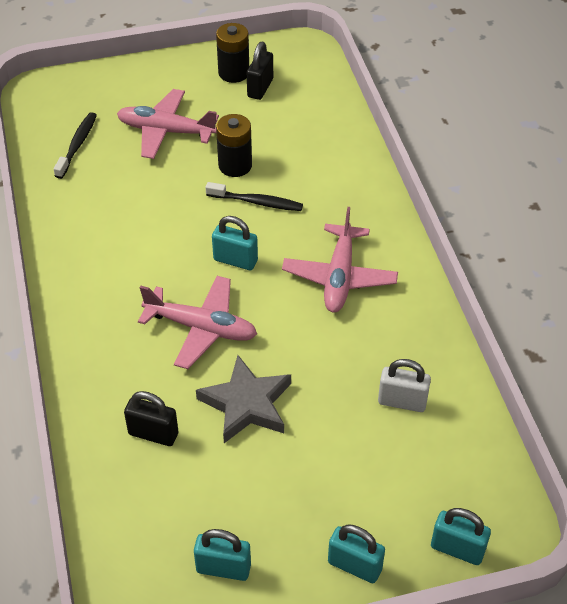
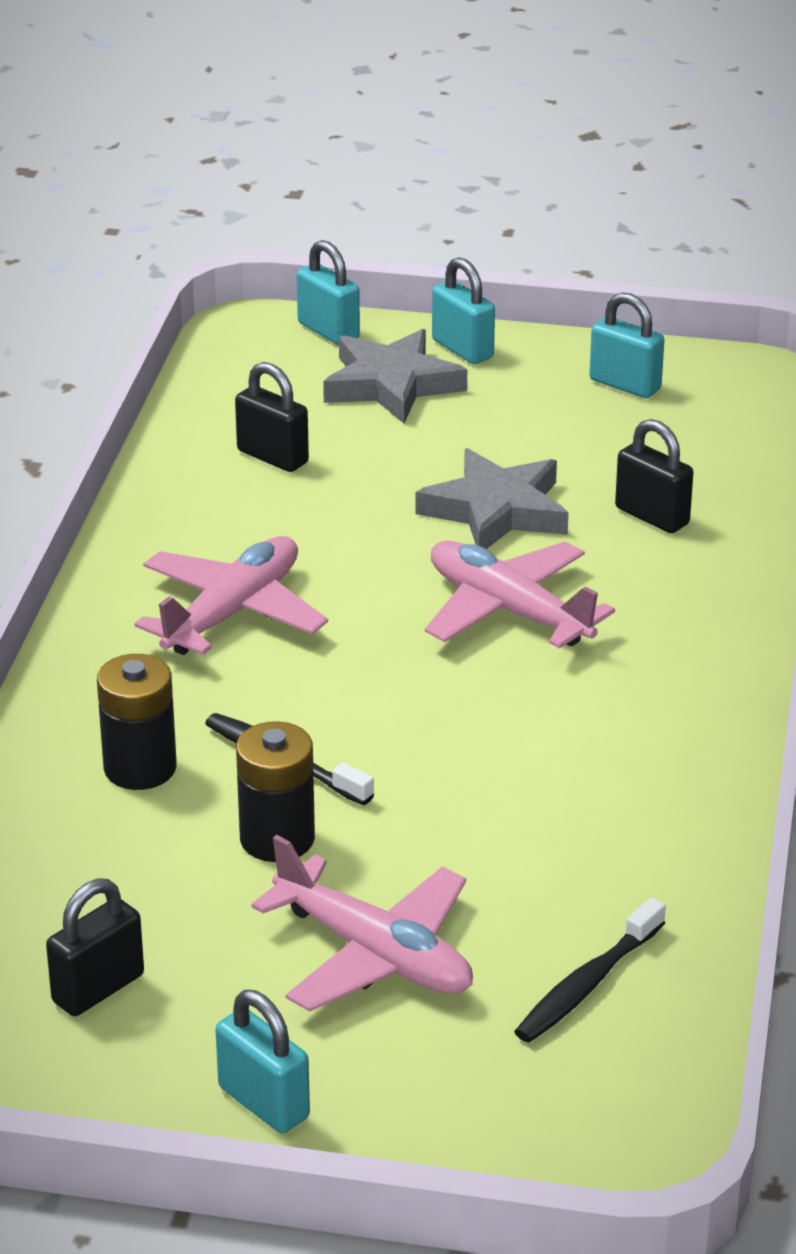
camera: 155 degrees left, 15 degrees down
turquoise padlock [212,216,258,270] -> turquoise padlock moved to [215,990,310,1133]
black battery [216,23,249,83] -> black battery moved to [97,654,177,790]
white padlock [378,359,431,412] -> black padlock [235,362,309,472]
none -> grey star [323,329,467,423]

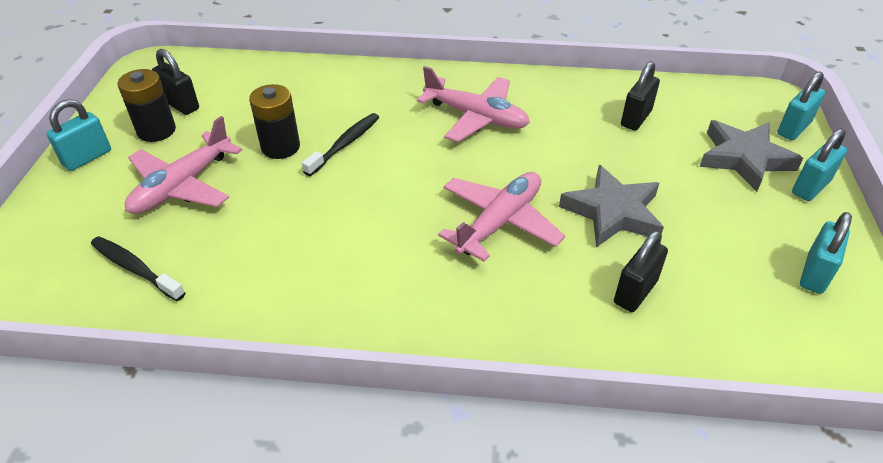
camera: 85 degrees right, 10 degrees up
black battery [97,654,177,790] -> black battery moved to [118,69,176,142]

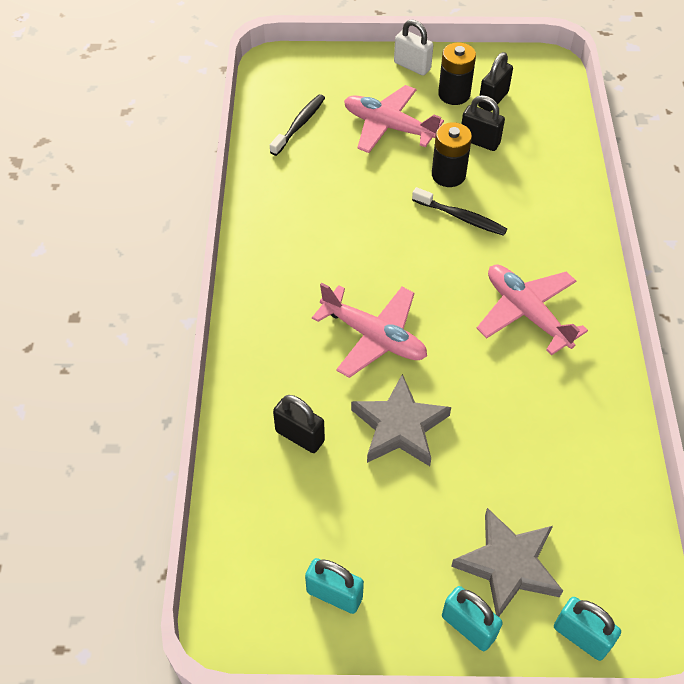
camera: 85 degrees right, 10 degrees up
turquoise padlock [46,99,111,171] -> white padlock [394,19,433,76]
pink plane [417,66,530,142] -> pink plane turned 120 degrees clockwise [477,265,588,355]
black padlock [621,61,660,131] -> black padlock moved to [462,95,505,151]

